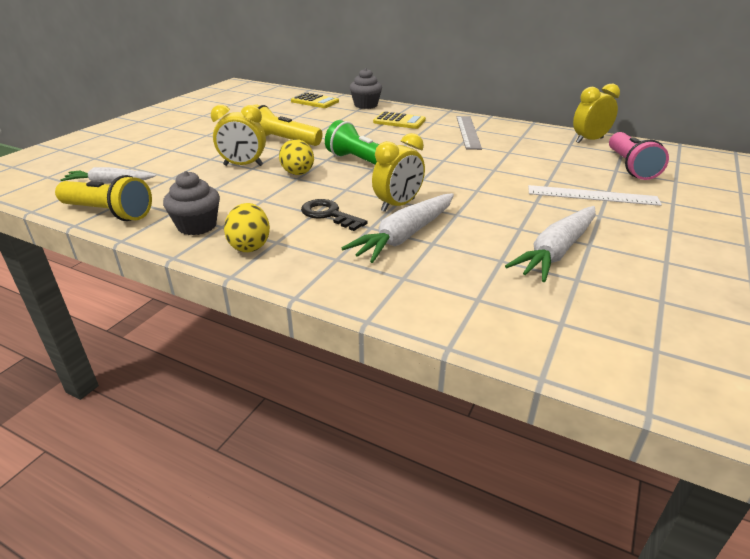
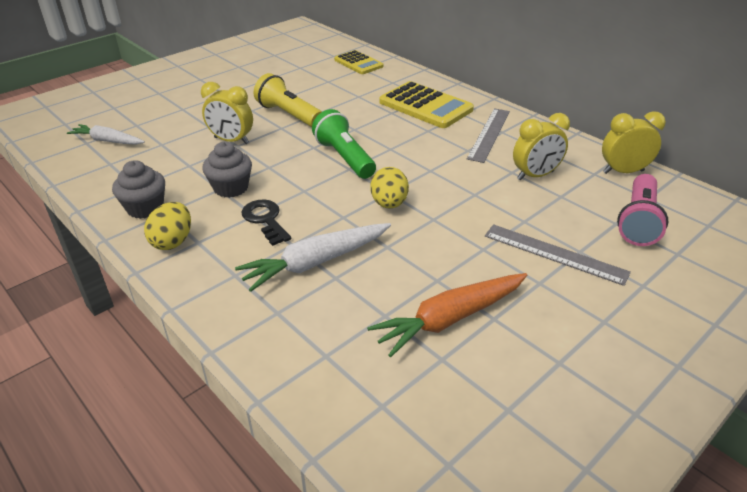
camera: 20 degrees right, 5 degrees up
yellow flashlight [55,175,152,221] -> none
yellow egg [279,139,314,175] -> yellow egg moved to [371,167,409,209]
grey cupcake [349,68,382,109] -> grey cupcake moved to [202,142,252,198]
yellow clock [372,133,425,212] -> yellow clock moved to [513,113,570,181]
yellow calculator [373,111,426,129] -> yellow calculator [379,81,474,128], size x1.60
white carrot [505,206,596,282] -> orange carrot [367,273,527,357]
white ruler [528,185,662,206] -> grey ruler [485,224,631,286]

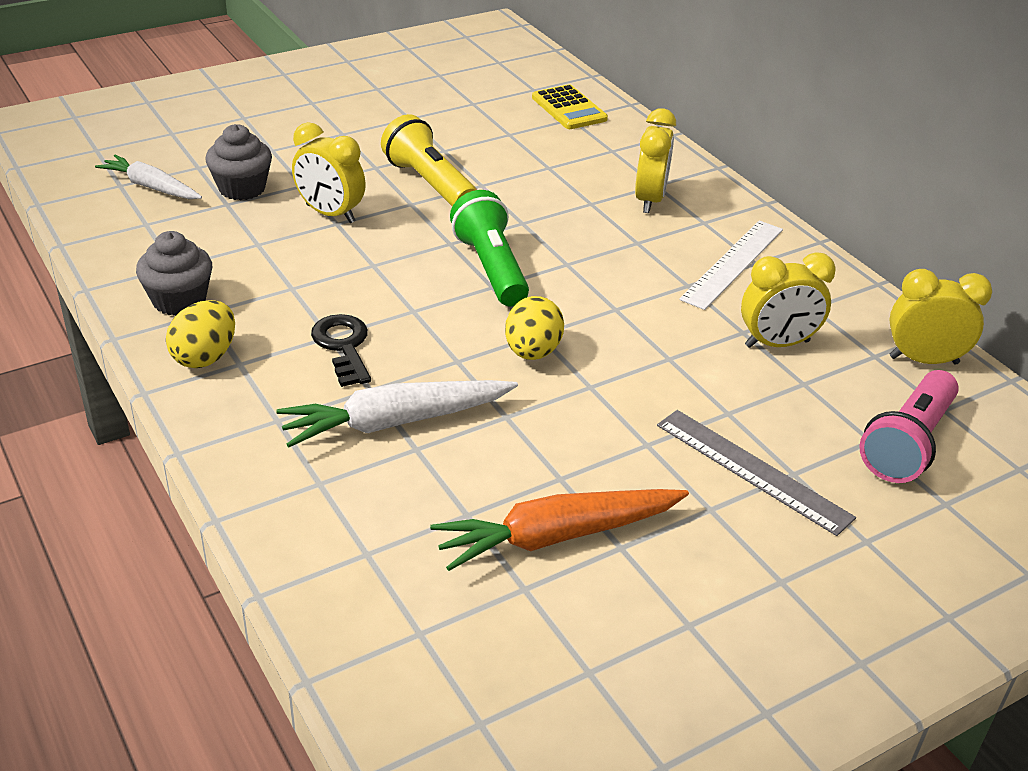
camera: 10 degrees right, 0 degrees up
grey cupcake [202,142,252,198] -> grey cupcake moved to [206,124,272,200]
yellow calculator [379,81,474,128] -> yellow clock [635,108,676,213]
grey ruler [467,108,510,163] -> white ruler [679,220,783,310]

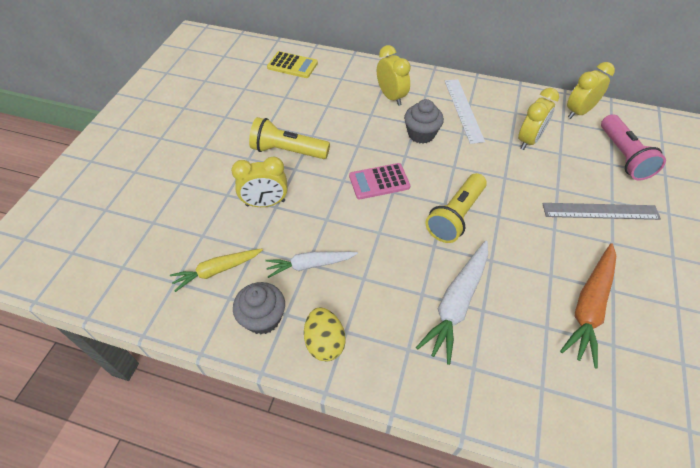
camera: 40 degrees left, 15 degrees up
white carrot [95,155,202,199] -> white carrot moved to [265,251,358,278]
grey cupcake [206,124,272,200] -> grey cupcake moved to [404,99,444,144]
black key [311,314,371,387] -> none
green flashlight [450,190,529,307] -> pink calculator [349,163,410,199]
yellow egg [505,296,564,360] -> yellow flashlight [426,173,487,243]
none -> yellow carrot [170,249,263,292]

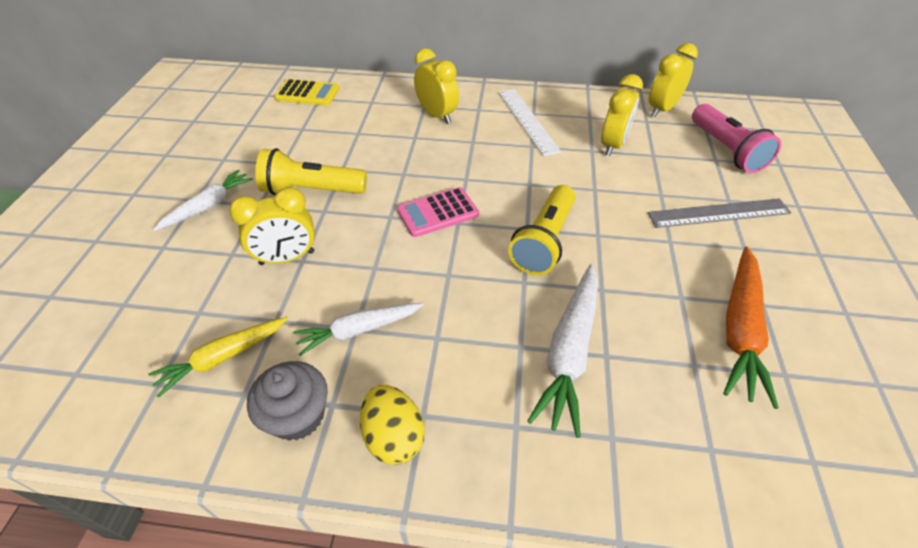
camera: 10 degrees left, 5 degrees down
grey cupcake [404,99,444,144] -> none
none -> white carrot [153,170,253,231]

